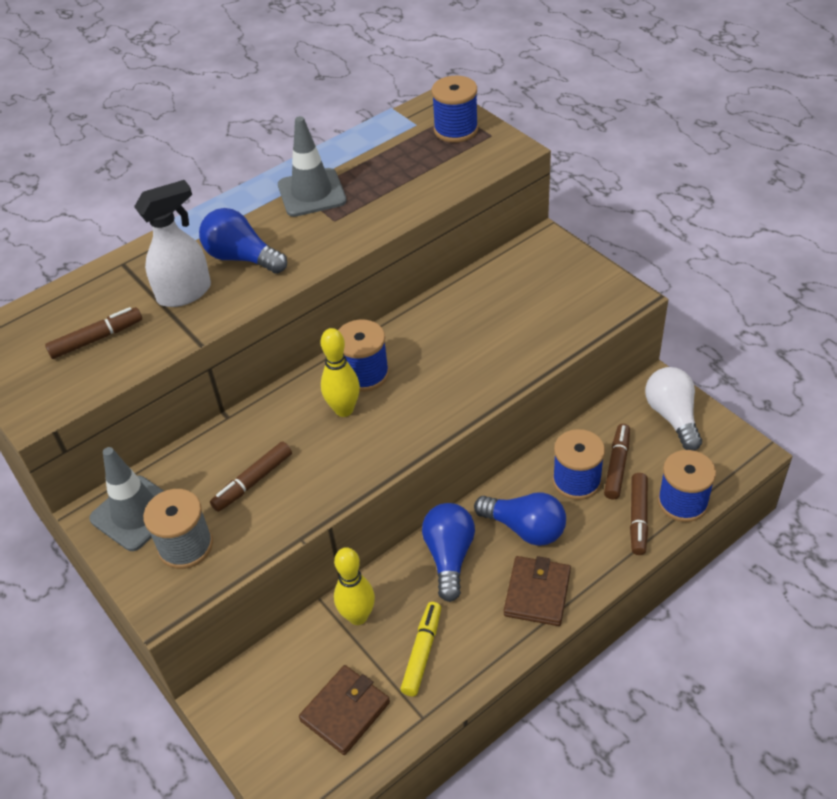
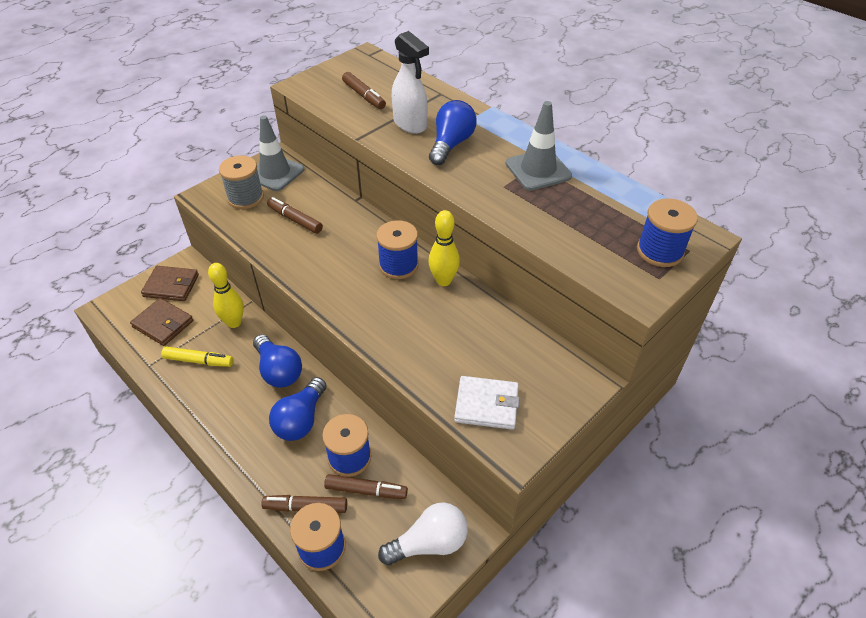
camera: 80 degrees right, 0 degrees up
yellow bowling pin [321,328,360,417] -> yellow bowling pin moved to [428,210,460,286]
blue light bulb [422,503,475,602] -> blue light bulb turned 60 degrees clockwise [253,335,302,388]
brown wallet [504,556,571,626] -> brown wallet moved to [141,266,199,301]
none -> white wallet [454,376,520,430]

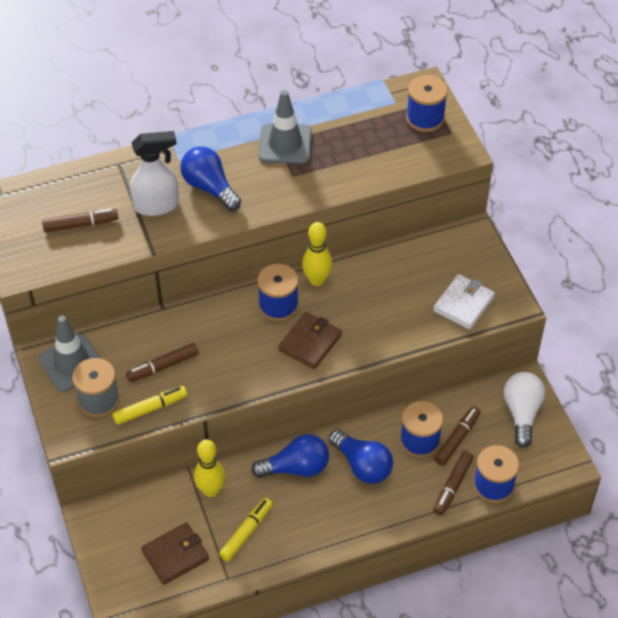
camera: 65 degrees left, 5 degrees up
brown wallet [141,266,199,301] -> brown wallet moved to [278,312,342,369]
none -> yellow marker [112,386,187,425]

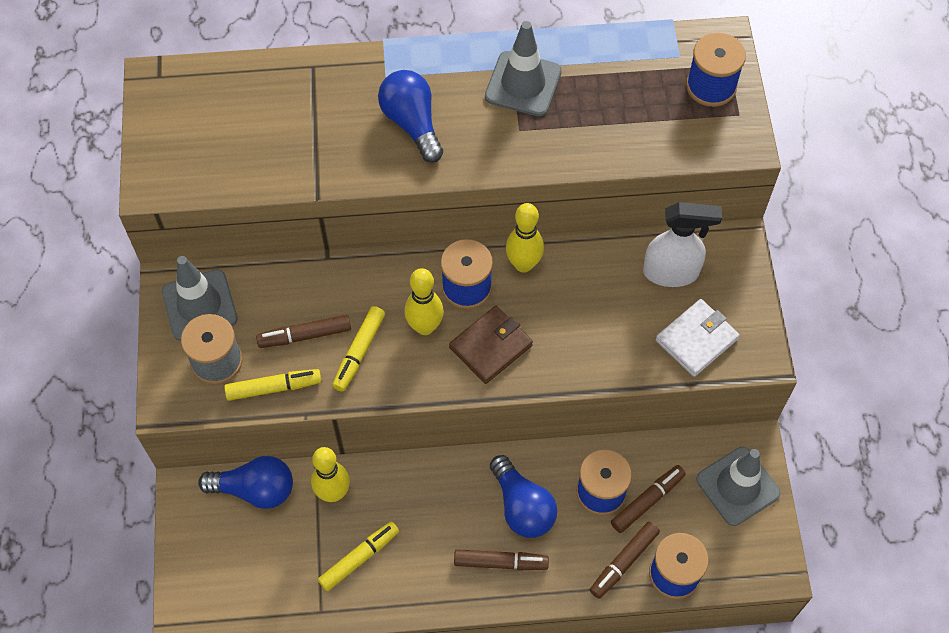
camera: 15 degrees right, 10 degrees up
brown marker [42,209,118,232] -> brown marker moved to [454,549,549,570]
white spray bottle [130,131,179,216] -> white spray bottle moved to [643,202,722,287]
brown wallet [141,522,209,585] -> none
blue light bulb [251,434,329,478] -> blue light bulb moved to [198,456,293,509]
white light bulb [504,372,545,448] -> grey traffic cone [696,447,781,526]
none -> yellow marker [332,306,385,392]
none -> yellow bowling pin [404,268,444,335]

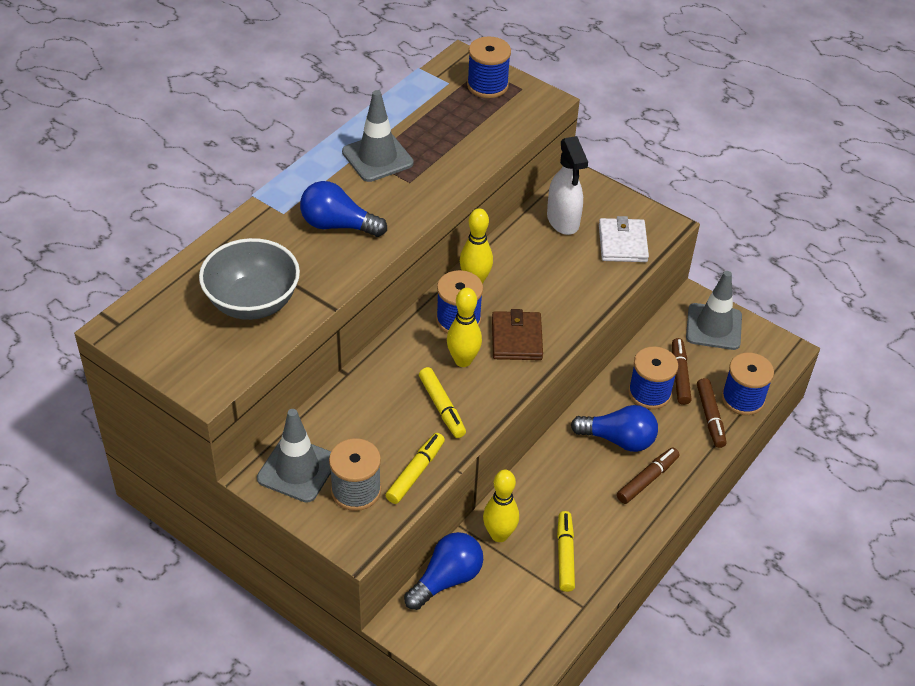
camera: 50 degrees left, 15 degrees down
brown marker [256,315,351,348] -> none
white spray bottle [643,202,722,287] -> white spray bottle turned 120 degrees clockwise [547,136,588,235]
none -> grey bowl [199,238,300,320]

